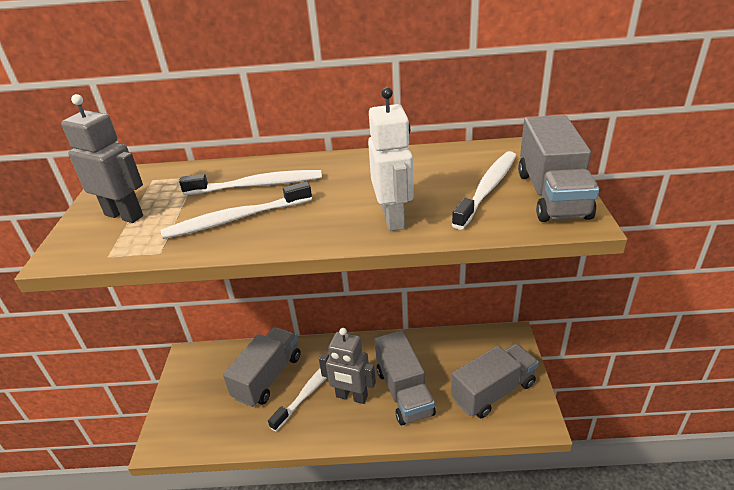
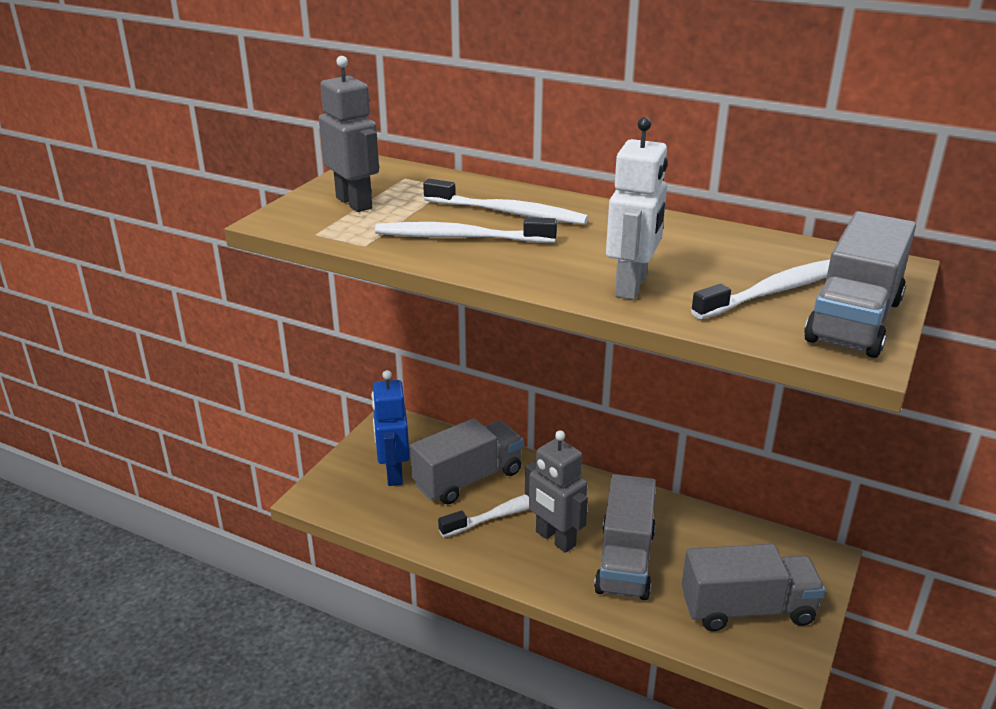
camera: 25 degrees right, 5 degrees down
none -> blue robot [371,370,410,486]

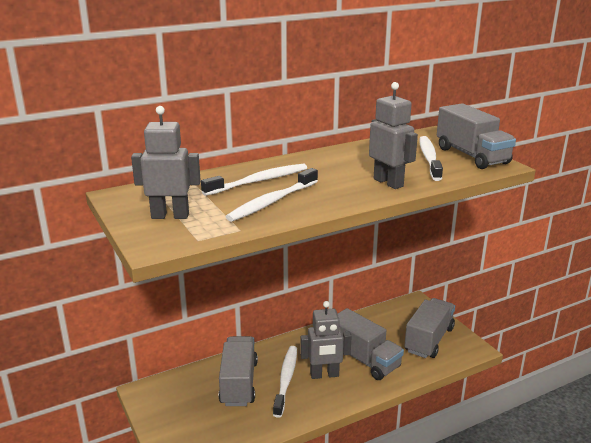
camera: 55 degrees left, 5 degrees down
blue robot [371,370,410,486] -> none
white robot [606,117,668,300] -> grey robot [369,82,418,189]

